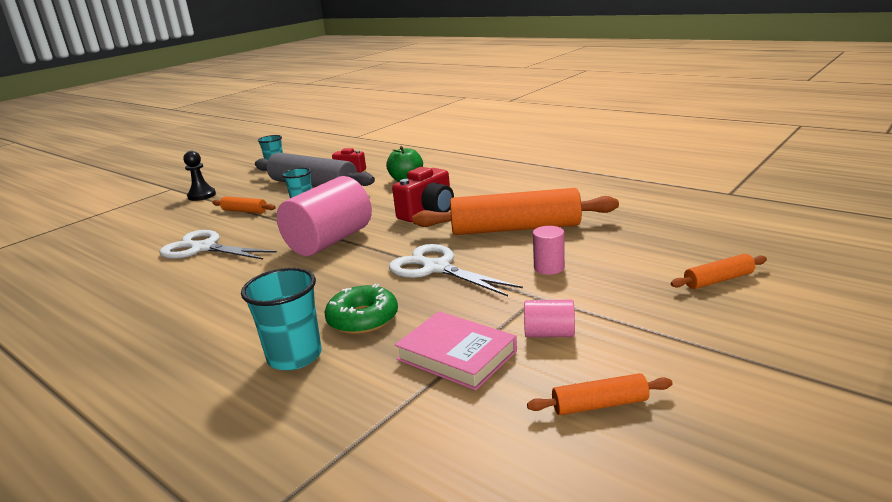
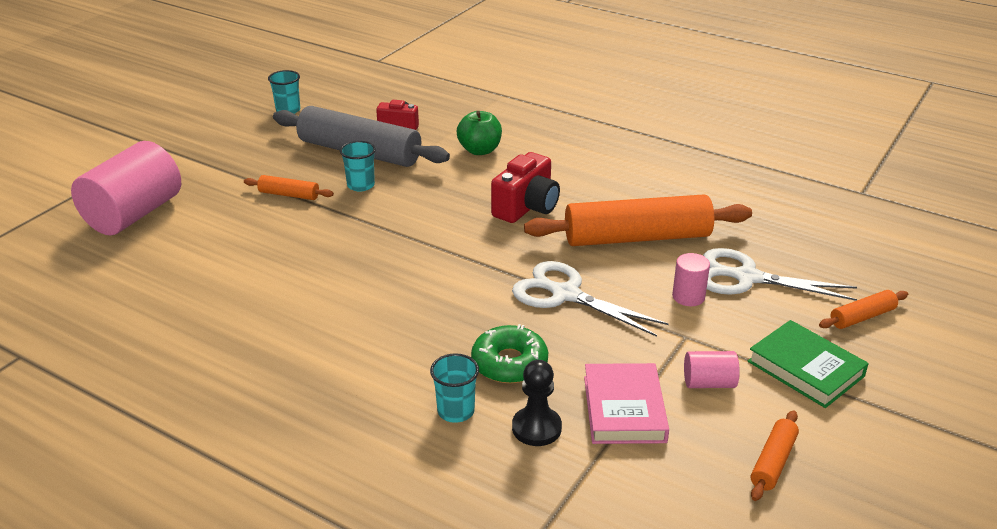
camera: 10 degrees left, 10 degrees up
white scissors [160,230,277,260] -> white scissors moved to [703,248,857,301]
black pawn [183,151,216,201] -> black pawn moved to [512,360,562,446]
turquoise cup [241,268,322,370] -> turquoise cup [430,353,479,423], size x0.66
pink cylinder [277,176,372,256] -> pink cylinder moved to [71,141,181,235]
pink book [395,311,517,390] -> pink book turned 60 degrees clockwise [584,363,669,444]
orange rolling pin [527,373,672,415] -> orange rolling pin turned 45 degrees counterclockwise [751,410,799,501]
none -> green book [748,320,869,408]

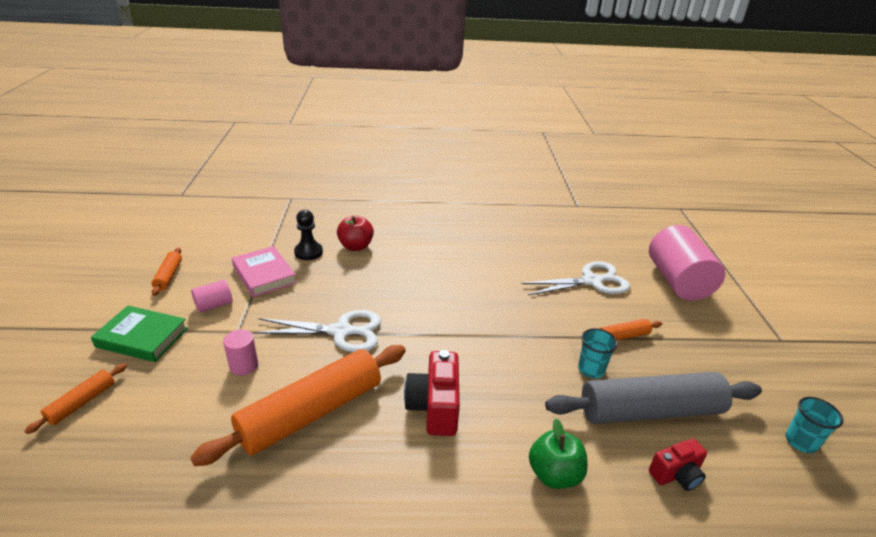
camera: 145 degrees right, 0 degrees up
turquoise cup [430,353,479,423] -> red apple [337,215,374,251]
green donut [471,324,548,384] -> none
white scissors [703,248,857,301] -> white scissors moved to [521,261,630,295]

